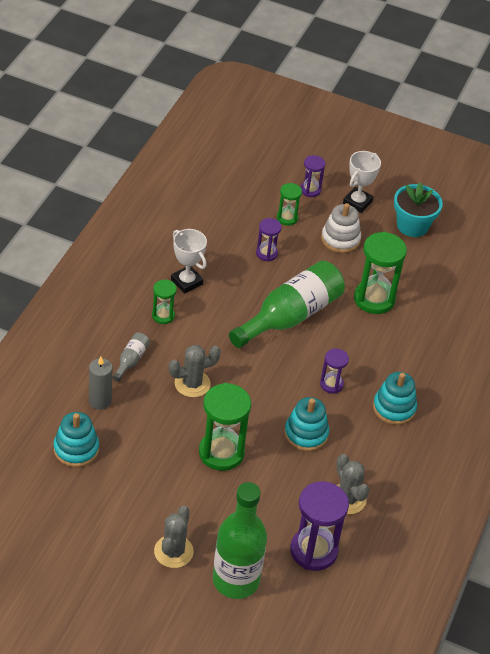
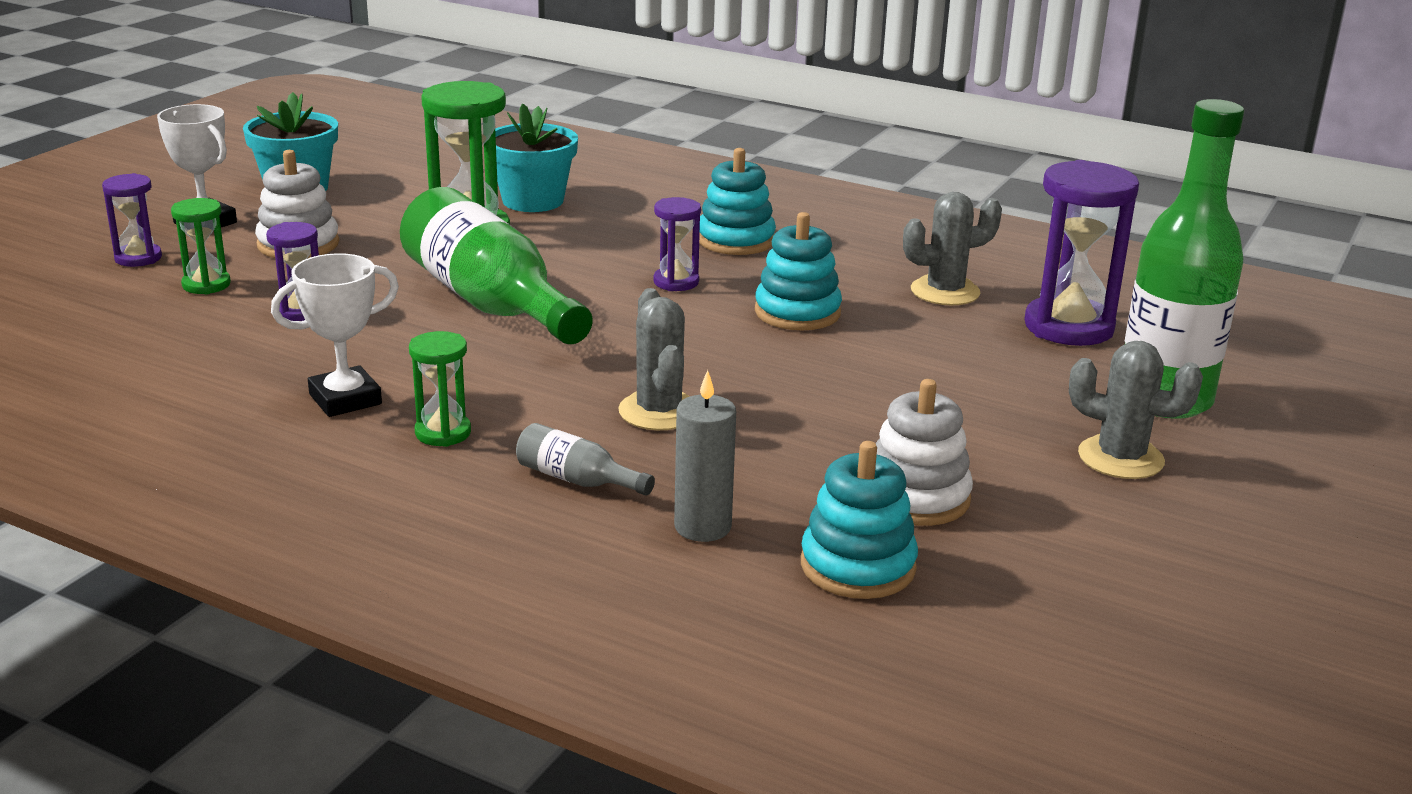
camera: 80 degrees left, 20 degrees down
green hourglass [199,383,251,471] -> none
none -> turquoise flower pot [495,104,578,212]
none -> white stacking toy [875,379,973,526]

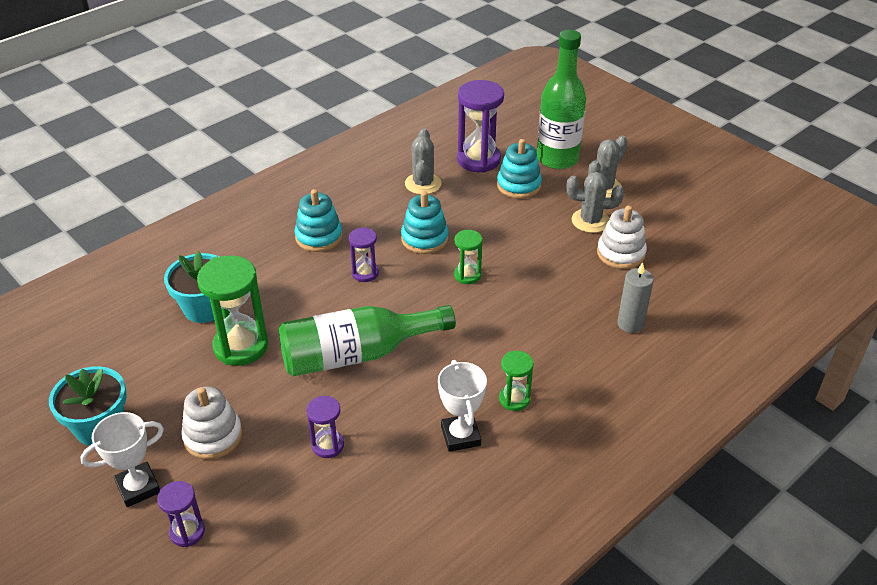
camera: 70 degrees left, 15 degrees up
green hourglass [171,198,231,295] -> green hourglass moved to [454,230,483,284]
grey bottle [516,423,655,495] -> none
grey cactus [618,288,690,430] -> grey cactus moved to [567,172,624,233]
turquoise stacking toy [801,441,918,599] -> turquoise stacking toy moved to [497,139,542,199]

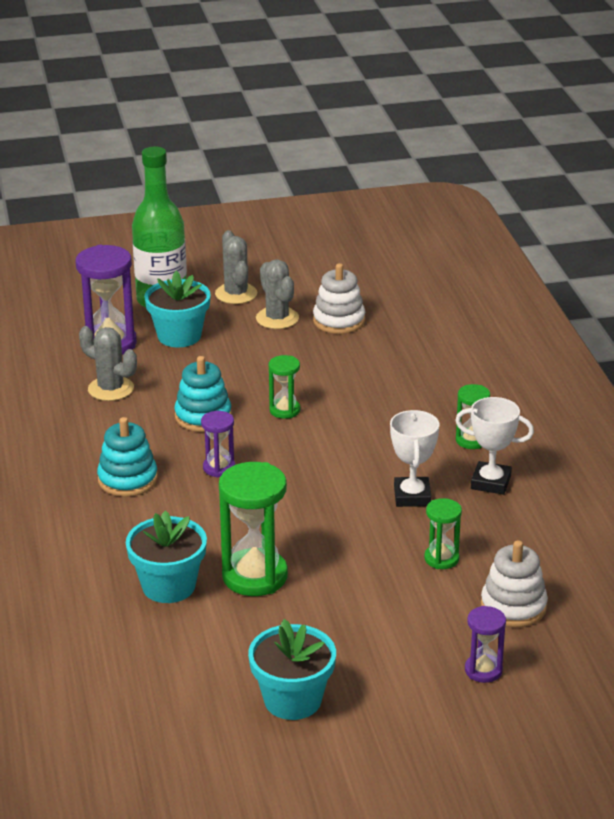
camera: 60 degrees left, 10 degrees down
white trophy [80,412,164,507] -> white trophy moved to [390,410,439,507]
white stacking toy [181,386,243,459] -> white stacking toy moved to [481,540,548,627]
green bottle [278,305,456,377] -> none
purple hourglass [307,396,344,458] -> green hourglass [424,498,462,569]
turquoise stacking toy [497,139,542,199] -> turquoise flower pot [144,271,211,347]
grey cactus [567,172,624,233] -> grey cactus turned 60 degrees counterclockwise [256,260,299,329]
grey candle [617,262,654,333] -> none

